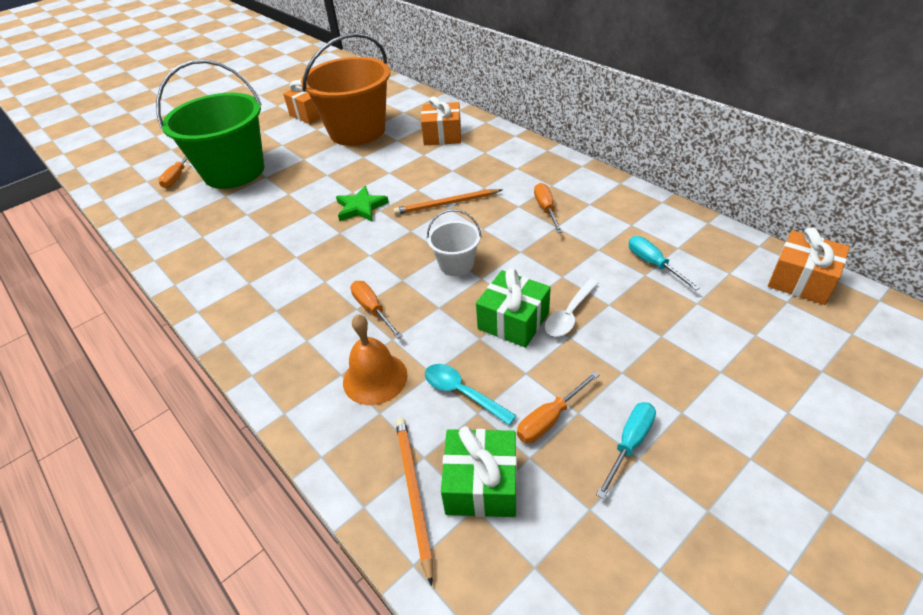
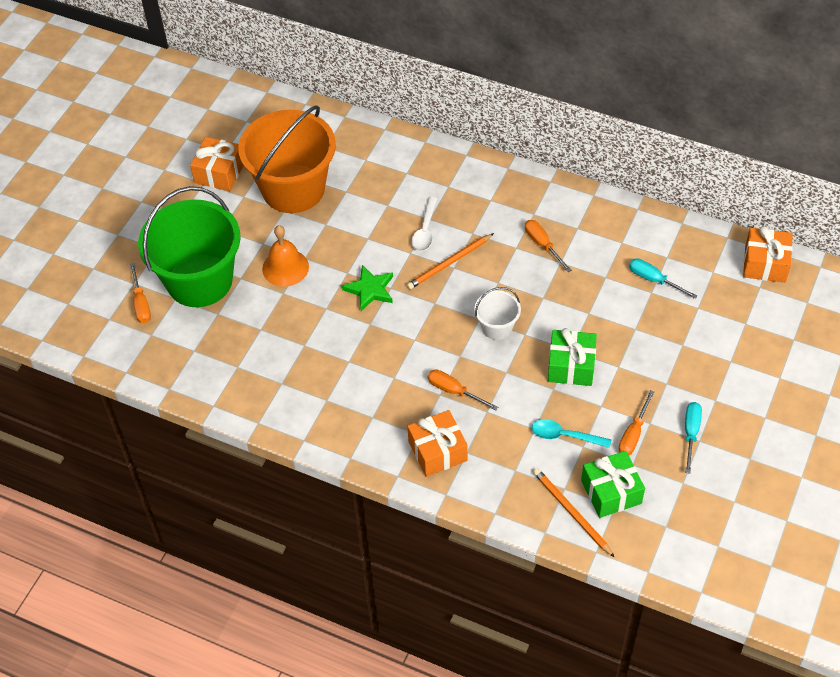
camera: 25 degrees left, 10 degrees up
orange bell [343,314,407,405] -> orange bell moved to [262,225,309,287]
orange gift [421,96,461,145] -> orange gift moved to [407,410,468,477]
white spoon [545,278,599,337] -> white spoon moved to [411,197,437,251]

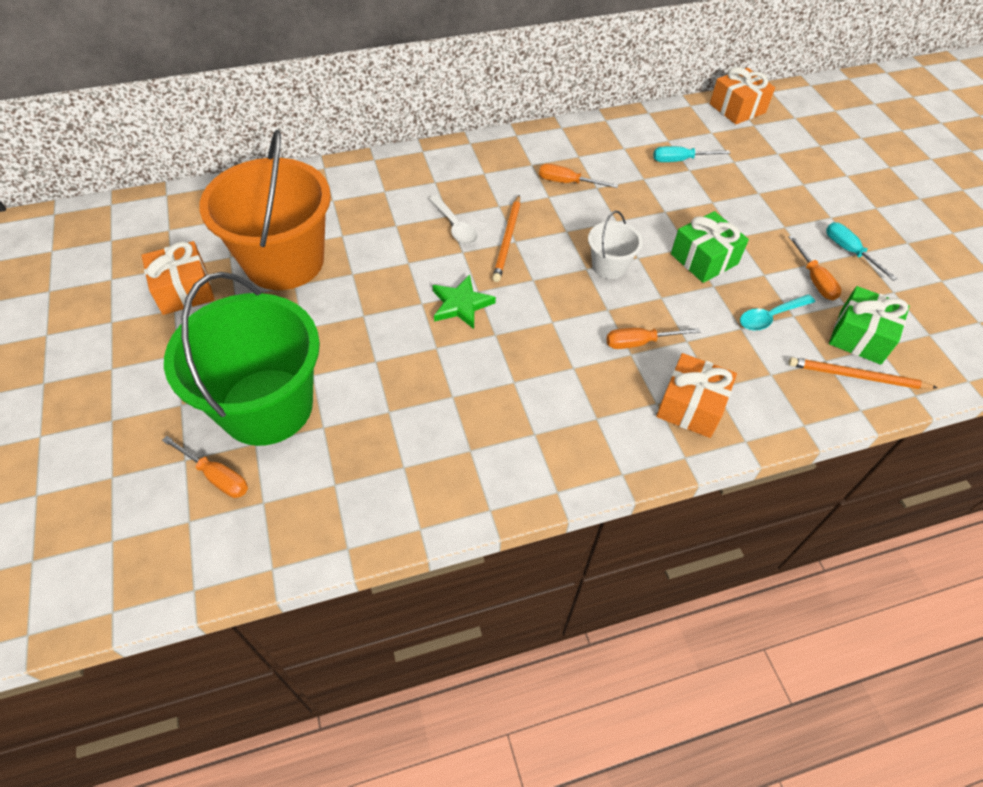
camera: 45 degrees left, 0 degrees up
orange bell [262,225,309,287] -> none

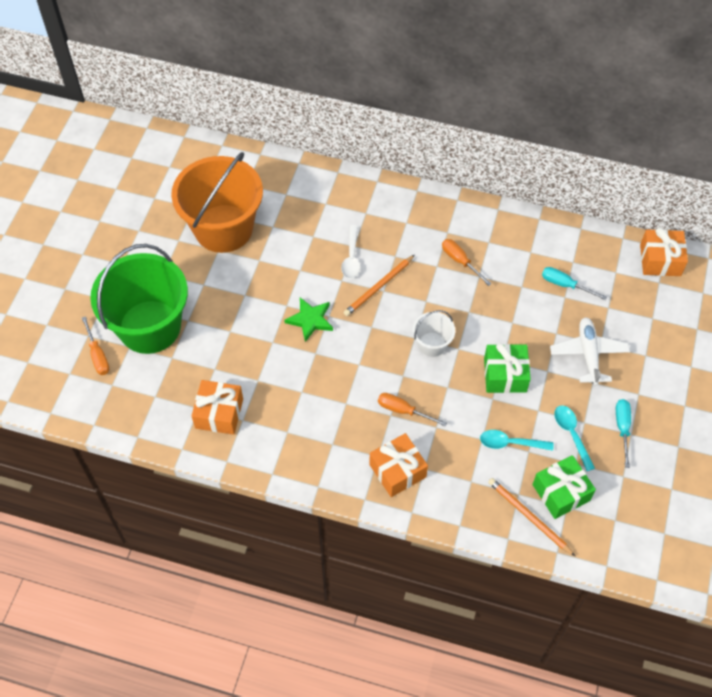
camera: 35 degrees right, 5 degrees up
orange gift [141,241,215,315] -> orange gift moved to [191,380,243,435]
orange screwdriver [788,235,841,300] -> turquoise spoon [554,405,595,471]
none -> white plane [550,317,630,386]

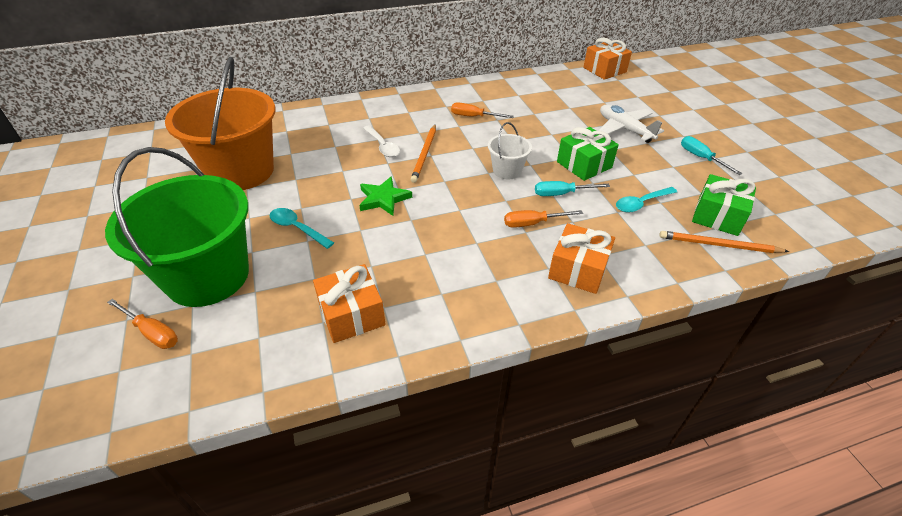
camera: 35 degrees left, 15 degrees down
turquoise screwdriver [542,267,607,300] -> turquoise screwdriver moved to [535,181,610,196]
turquoise spoon [554,405,595,471] -> turquoise spoon moved to [270,208,334,249]

